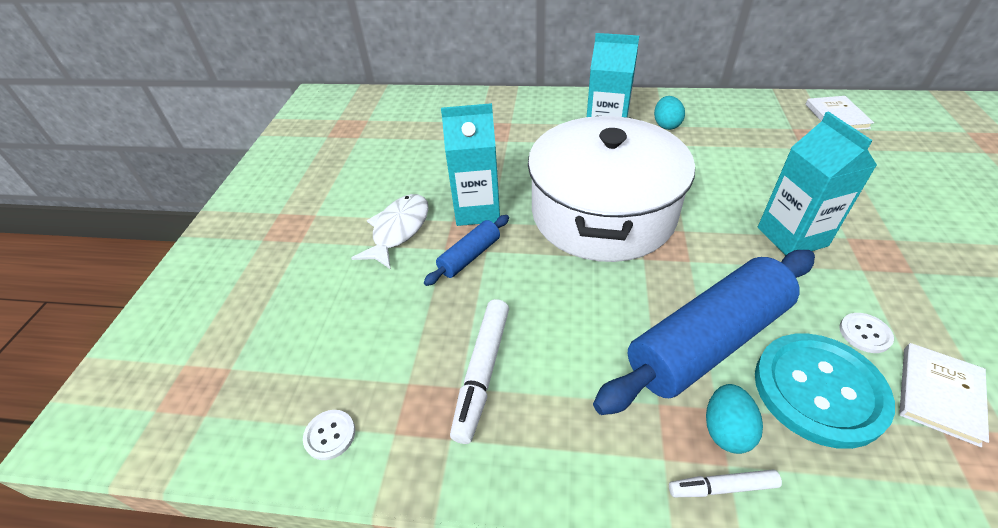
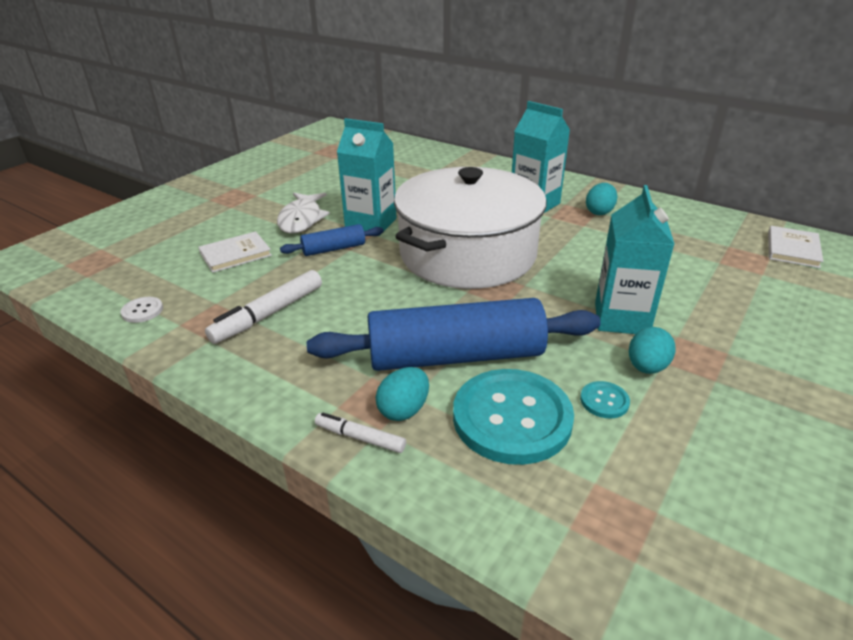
camera: 25 degrees right, 10 degrees down
white fish [351,194,429,269] -> white fish turned 135 degrees clockwise [277,193,330,234]
white button [839,313,894,353] -> turquoise button [580,381,630,418]
white book [899,343,989,447] -> white book moved to [198,231,272,273]
none -> turquoise egg [629,327,676,374]

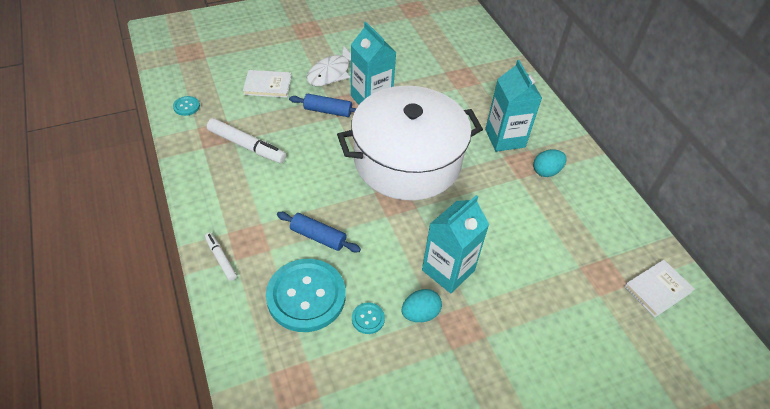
camera: 30 degrees right, 15 degrees up
white button [120,297,163,323] -> turquoise button [173,96,200,116]
white marker [205,270,322,344] -> white marker turned 135 degrees counterclockwise [207,118,286,163]
blue rolling pin [307,298,601,371] -> blue rolling pin [277,212,361,252], size x0.47
turquoise egg [376,367,429,421] -> none

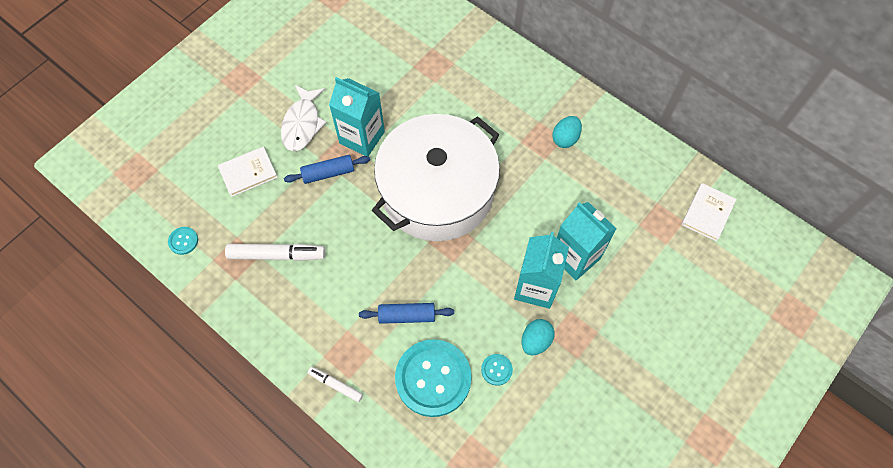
camera: 25 degrees left, 15 degrees up
turquoise carton [485,60,542,152] -> turquoise carton moved to [557,202,617,280]

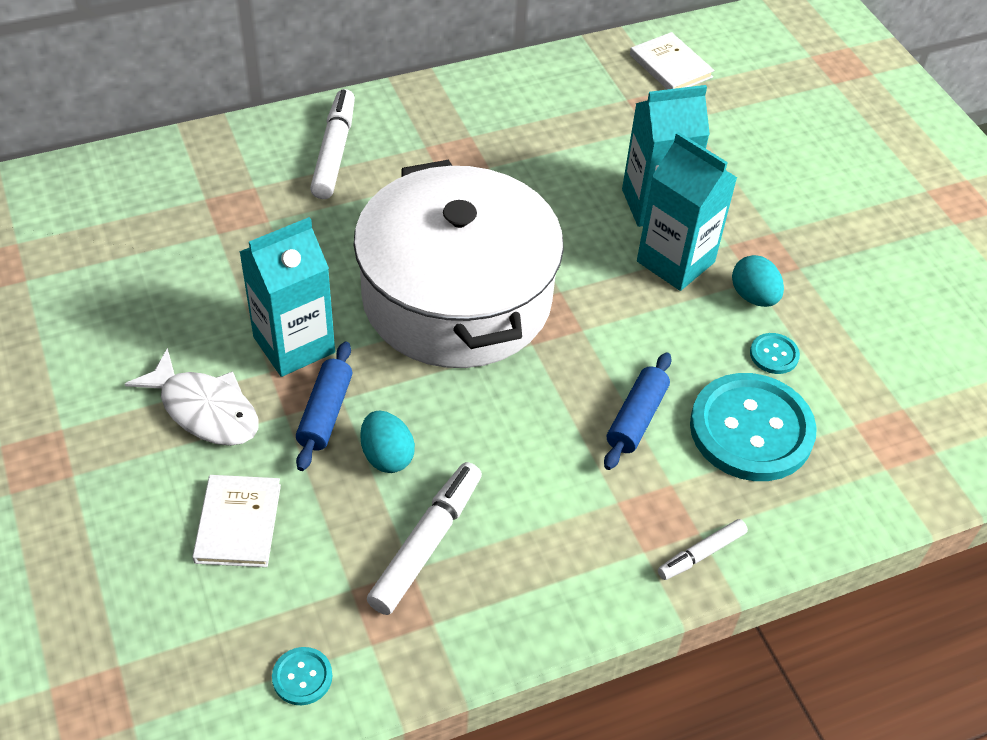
camera: 65 degrees left, 15 degrees down
turquoise egg [552,116,582,148] -> turquoise egg moved to [360,410,415,473]
none -> white marker [310,89,355,199]

